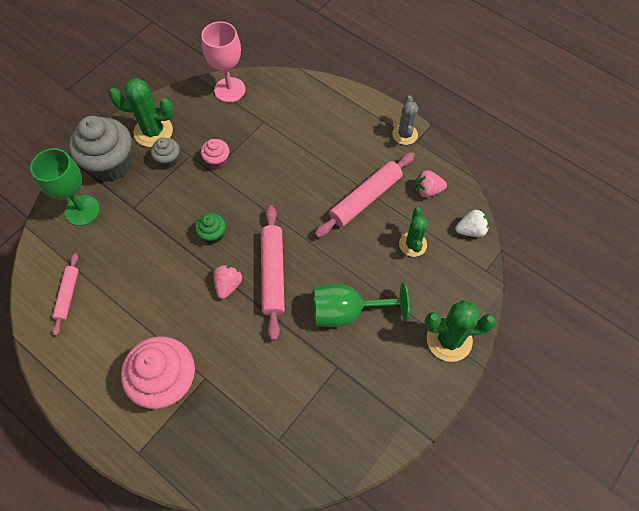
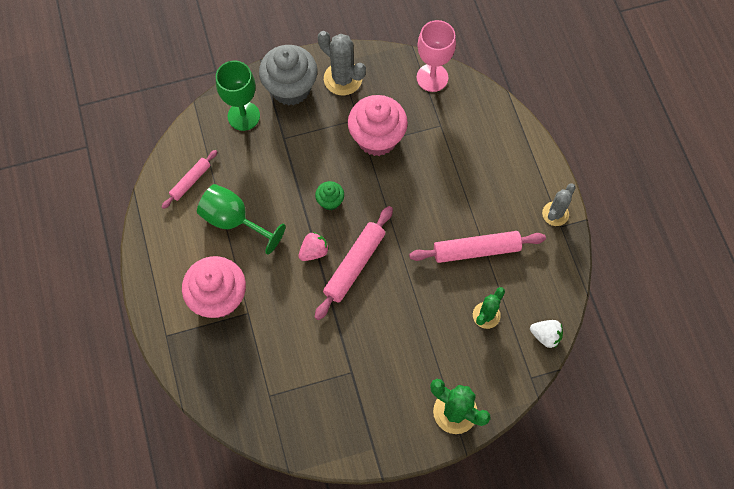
camera: 35 degrees right, 5 degrees up
green cactus [109,78,174,147] -> grey cactus [318,31,366,95]
grey cupcake [151,138,180,168] -> none
pink cupcake [201,139,229,169] -> pink cupcake [348,95,408,156], size x2.07
green goblet [313,282,409,327] -> green goblet moved to [197,184,286,254]
pink strawberry [416,170,447,198] -> none

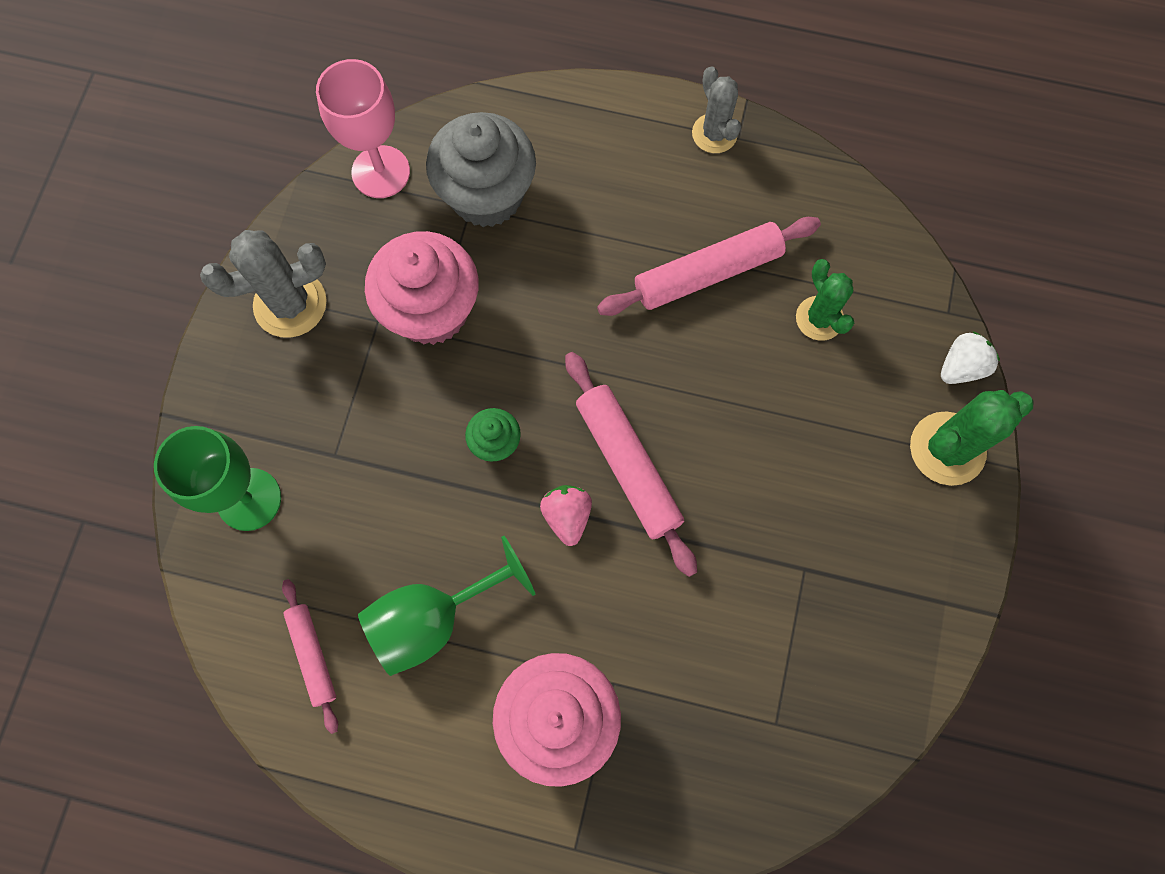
camera: 60 degrees left, 5 degrees up
grey cupcake [259,45,318,106] -> grey cupcake moved to [426,112,536,227]
pink rolling pin [409,231,546,263] -> pink rolling pin turned 45 degrees clockwise [597,217,821,316]
white strawberry [530,320,563,348] -> white strawberry moved to [941,331,1000,384]

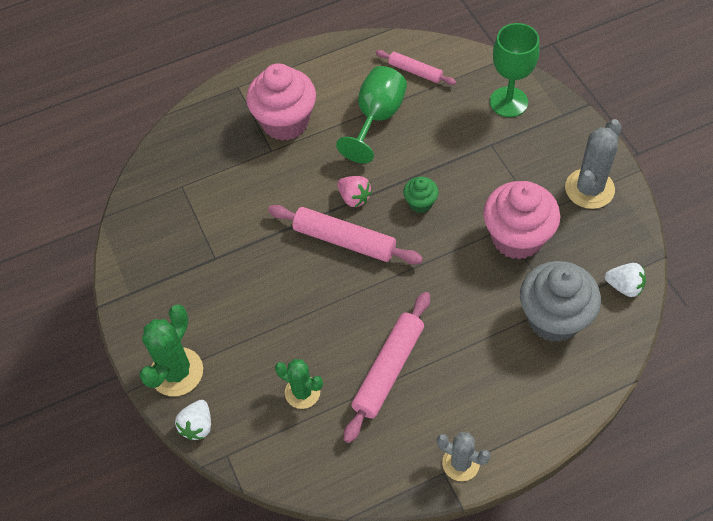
camera: 145 degrees right, 15 degrees down
pink goblet [316,59,410,198] -> white strawberry [605,263,646,297]

